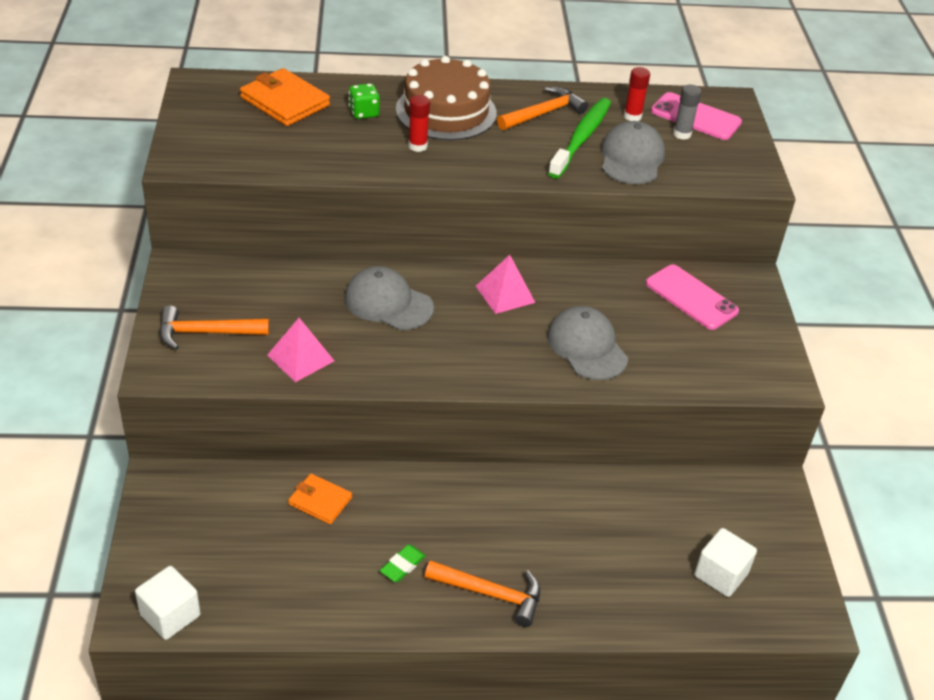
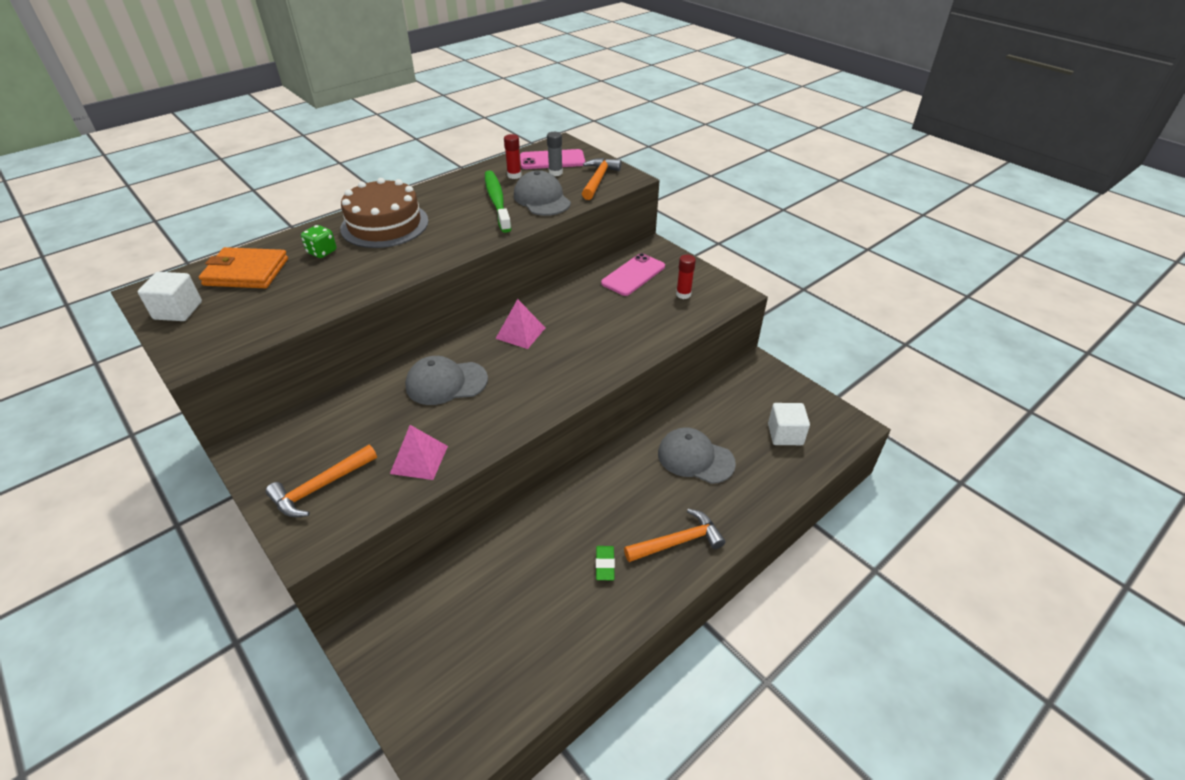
camera: 35 degrees left, 0 degrees up
white cube [135,566,200,640] -> white cube moved to [138,272,202,321]
orange wallet [288,474,352,524] -> none
red glue stick [408,95,430,152] -> red glue stick moved to [676,254,696,299]
orange hammer [497,87,588,130] -> orange hammer moved to [582,158,622,200]
grey cap [547,306,628,380] -> grey cap moved to [658,427,736,484]
pink phone [646,264,739,330] -> pink phone turned 60 degrees counterclockwise [601,253,665,296]

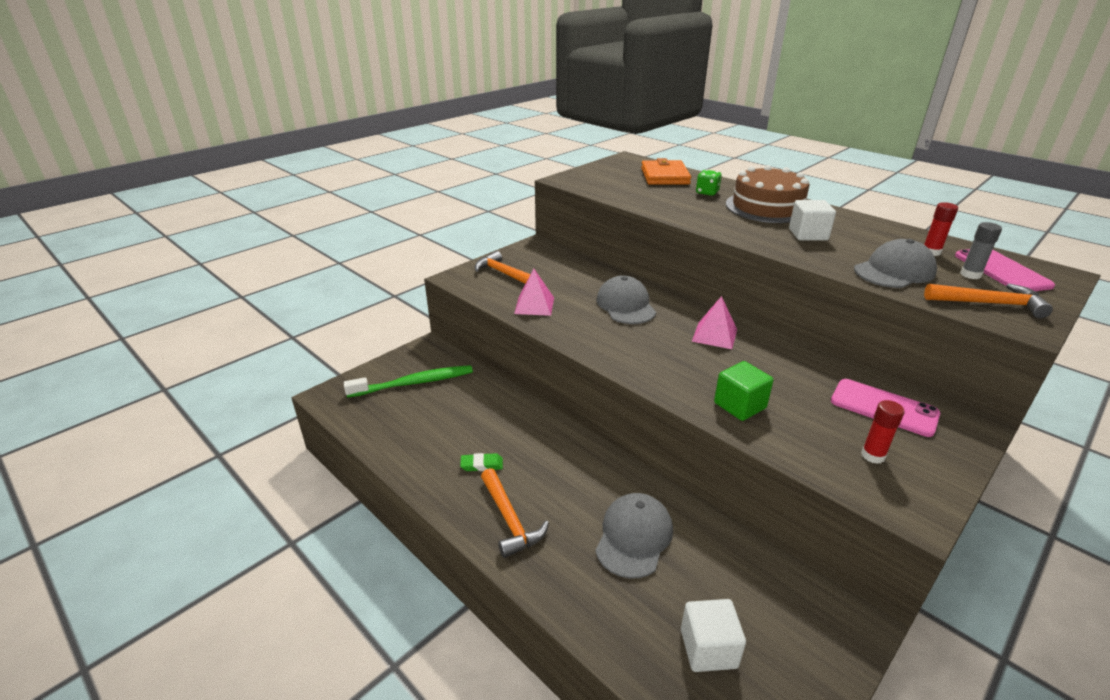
camera: 85 degrees right, 10 degrees down
white cube [138,272,202,321] -> white cube moved to [789,200,836,241]
green toothbrush [485,171,511,233] -> green toothbrush moved to [344,365,473,398]
none -> green cube [714,361,774,421]

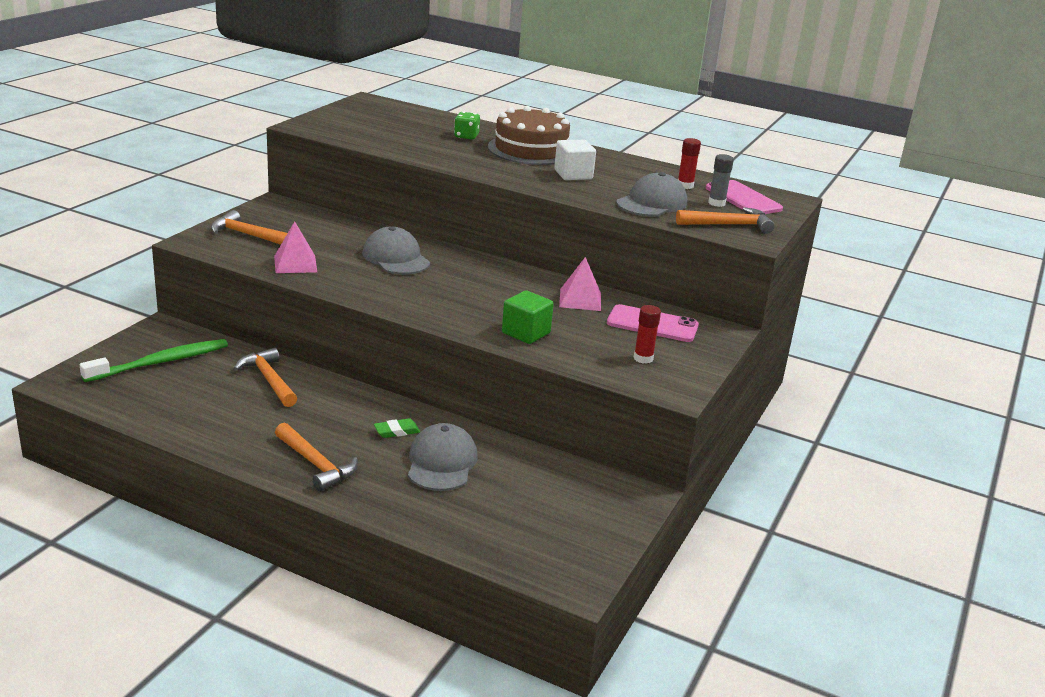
camera: 20 degrees left, 5 degrees down
green eraser [460,453,503,471] -> green eraser moved to [374,418,420,438]
orange wallet [641,158,691,185] -> none
white cube [681,599,746,672] -> none
pink pyramid [692,296,737,349] -> pink pyramid moved to [559,257,601,311]
none -> orange hammer [234,348,297,407]

